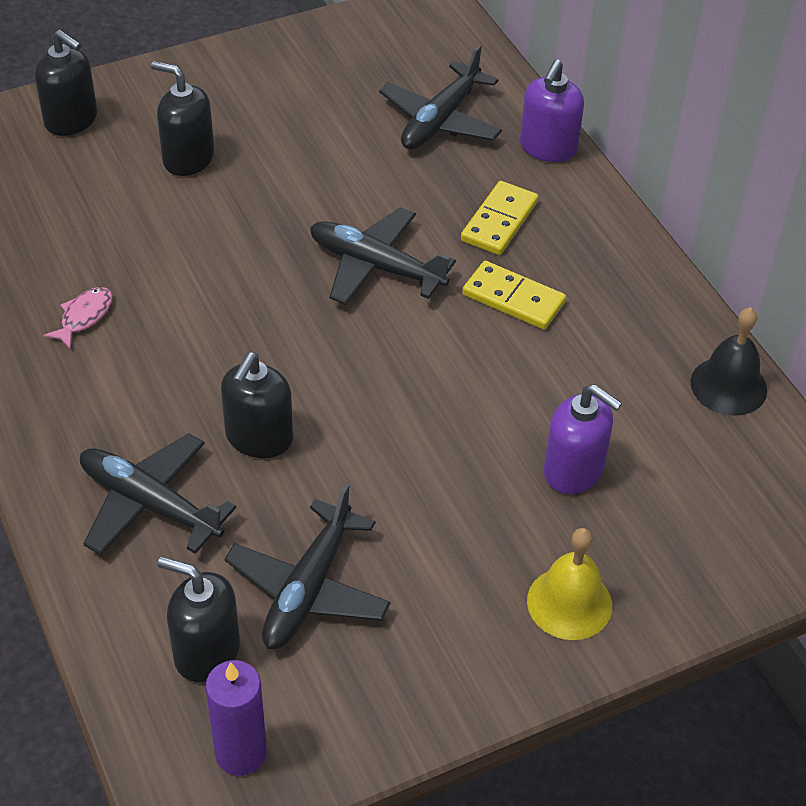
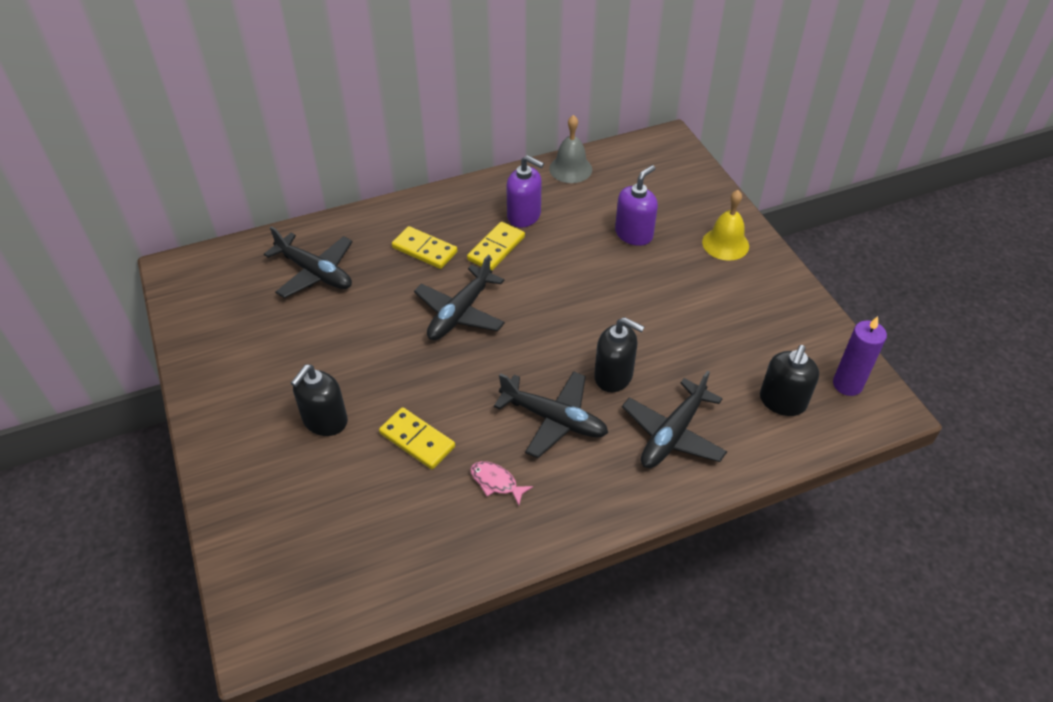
camera: 85 degrees left, 0 degrees up
black soap dispenser [35,30,97,136] -> none
black plane [225,484,391,649] -> black plane moved to [494,371,608,458]
purple soap dispenser [520,60,584,162] -> purple soap dispenser moved to [506,155,544,228]
black bell [691,307,767,416] -> grey bell [549,115,592,183]
none -> yellow domino [379,407,455,469]

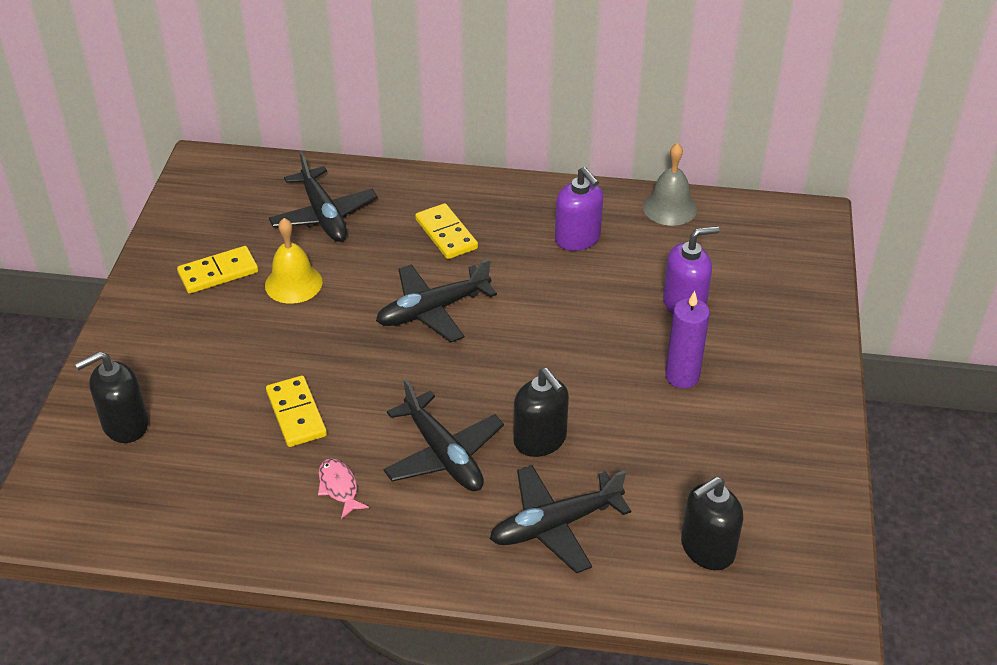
camera: 30 degrees right, 5 degrees down
black soap dispenser [291,365,348,436] -> black soap dispenser moved to [75,351,148,443]
yellow domino [467,222,525,270] -> yellow domino moved to [177,246,258,294]
yellow bell [702,190,749,260] -> yellow bell moved to [265,218,323,304]
purple candle [833,316,887,396] -> purple candle moved to [665,291,710,389]

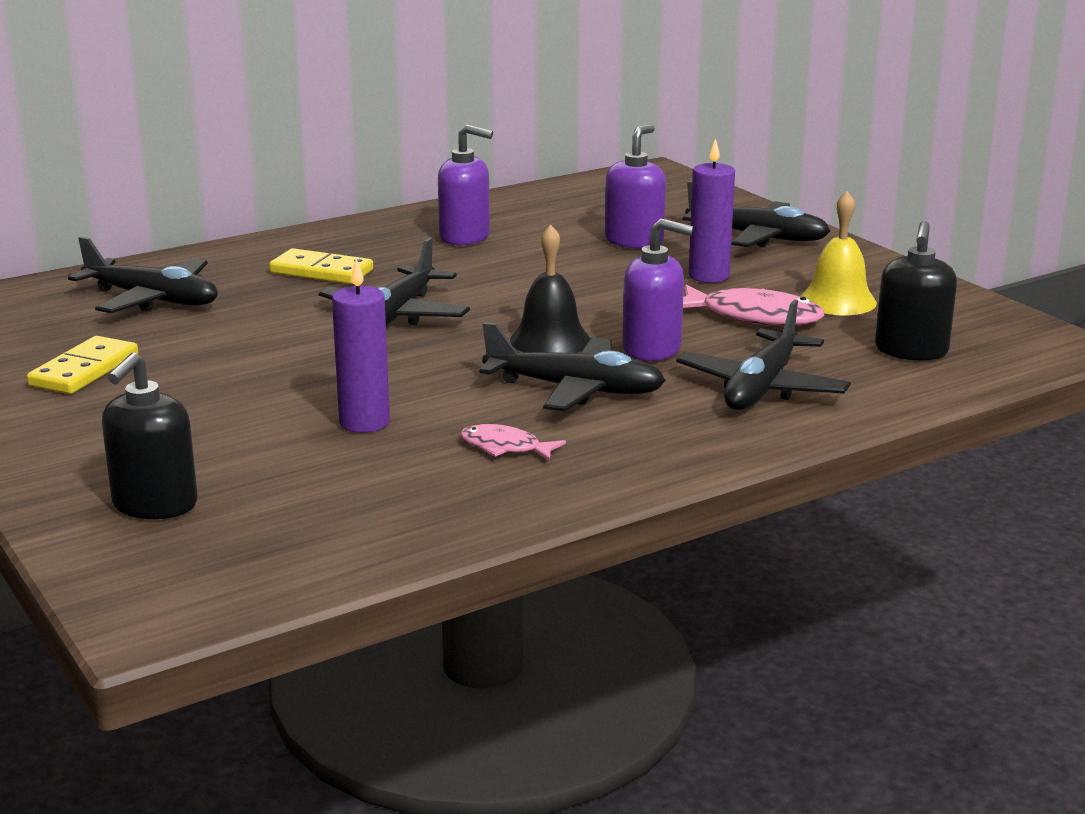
camera: 40 degrees left, 20 degrees down
yellow bell [265,218,323,304] -> yellow bell moved to [800,191,877,315]
yellow domino [266,376,327,447] -> purple candle [332,258,390,433]
black soap dispenser [513,368,569,457] -> purple soap dispenser [622,219,693,361]
grey bell [643,143,697,226] -> none
none -> black bell [510,224,590,353]
none -> black plane [683,181,830,247]
none -> pink fish [683,284,824,326]

